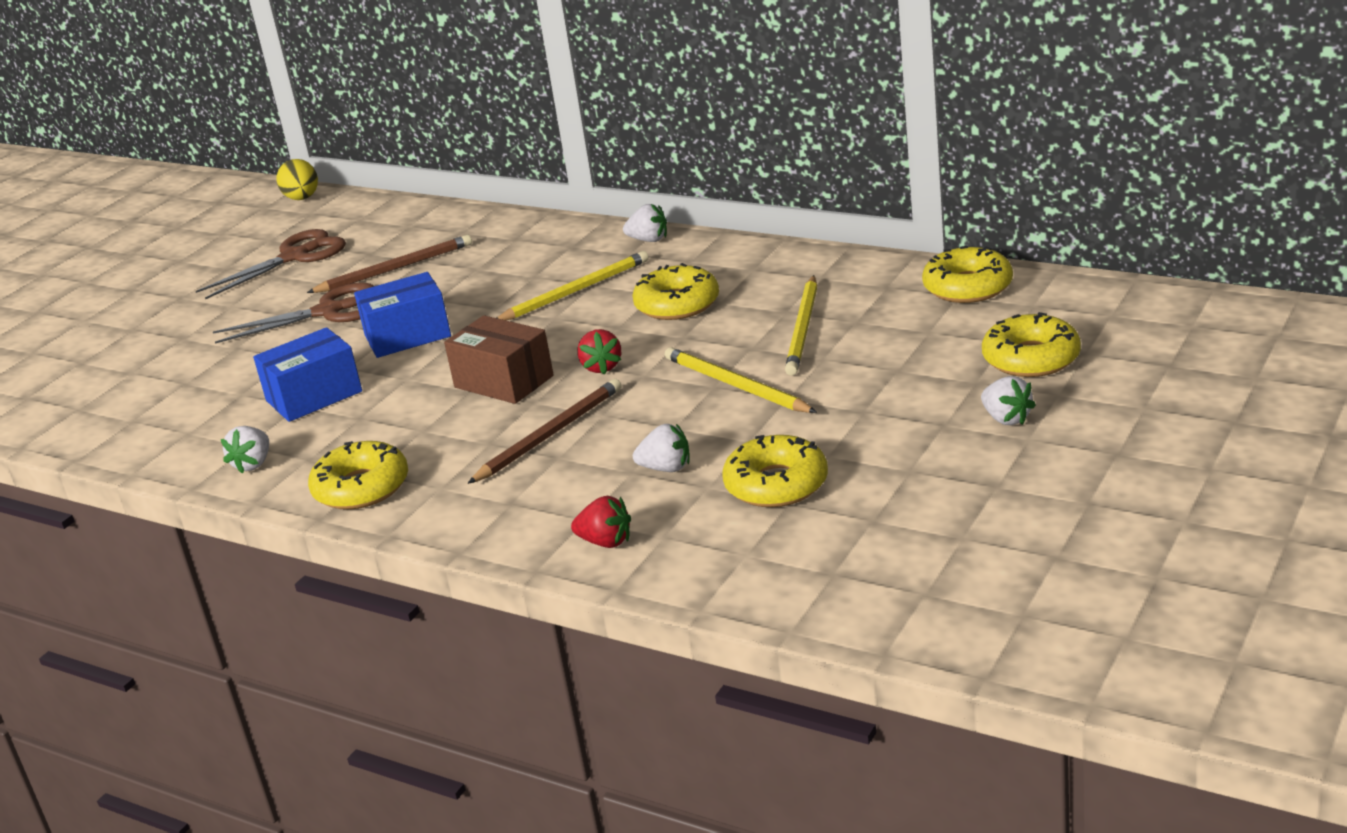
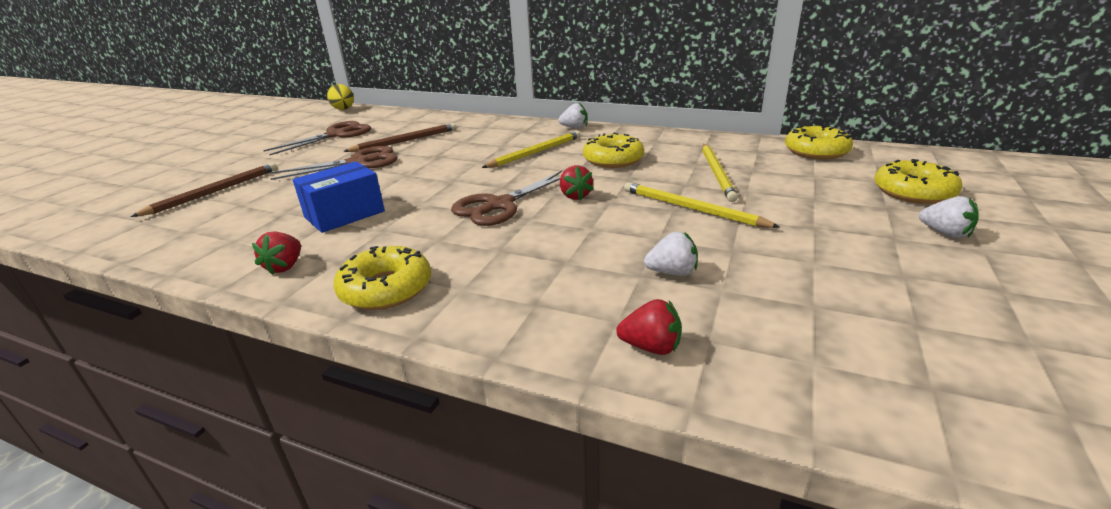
camera: 10 degrees left, 0 degrees up
white strawberry [221,426,269,474] -> red strawberry [252,232,301,275]
blue box [354,272,451,358] -> none
brown box [444,315,554,404] -> brown scissors [451,171,562,226]
brown pencil [467,379,621,484] -> brown pencil moved to [131,163,277,217]
yellow donut [722,435,828,507] -> none

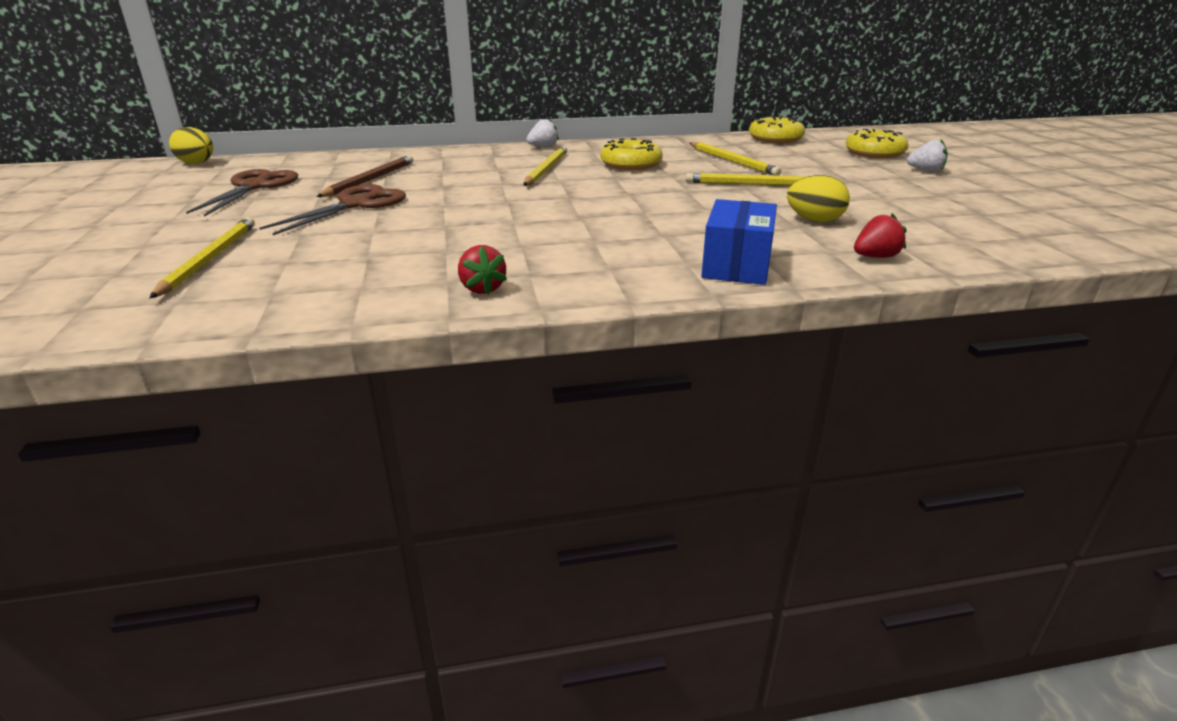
camera: 35 degrees left, 0 degrees up
brown pencil [131,163,277,217] -> yellow pencil [149,217,255,298]
blue box [293,161,385,233] -> blue box moved to [701,199,777,285]
yellow donut [334,246,431,310] -> none
brown scissors [451,171,562,226] -> none
red strawberry [560,165,594,201] -> none
white strawberry [644,232,698,276] -> yellow egg [787,175,850,222]

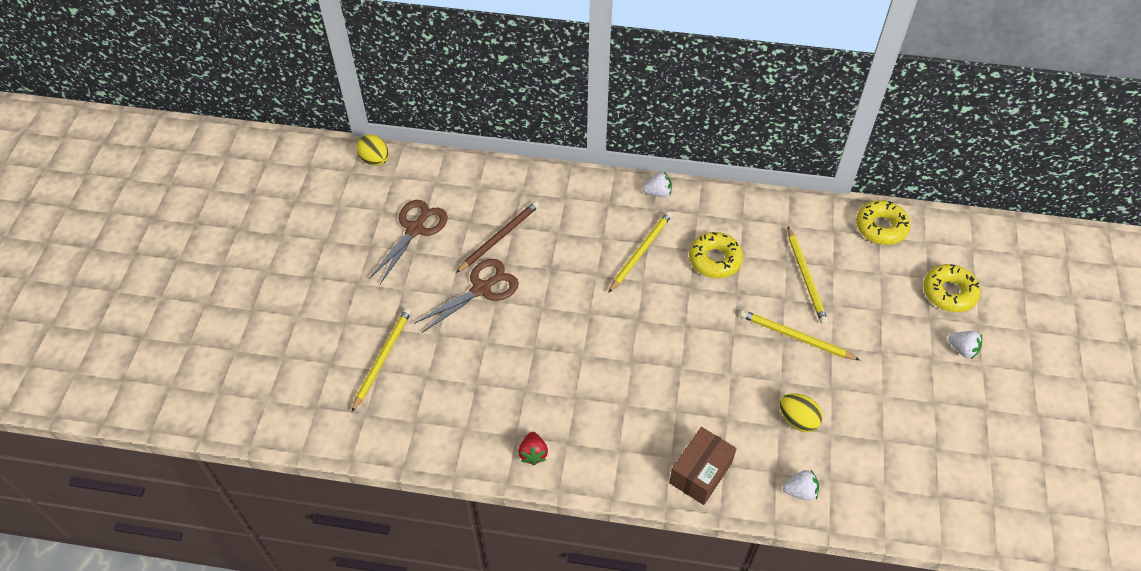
camera: 20 degrees right, 25 degrees up
blue box [701,199,777,285] -> brown box [669,427,737,505]
red strawberry [854,213,907,258] -> white strawberry [783,470,819,501]

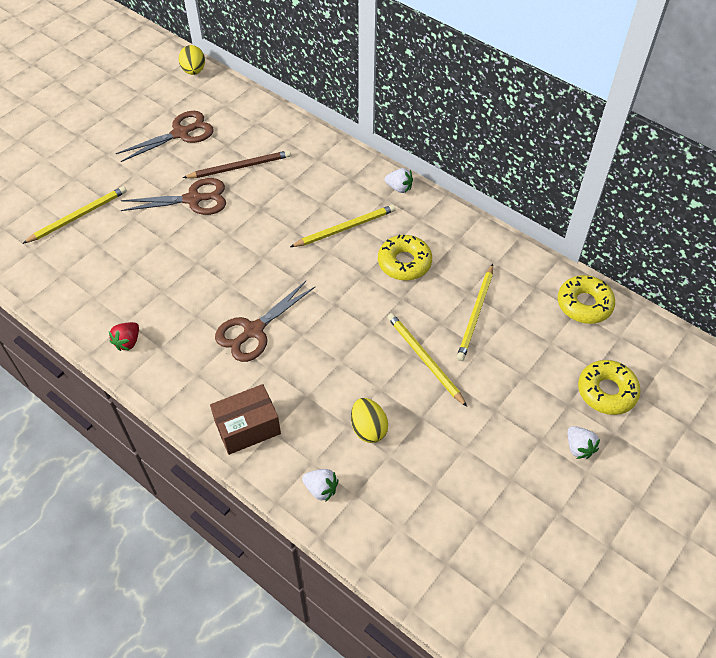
camera: 30 degrees right, 0 degrees up
none -> brown scissors [215,281,315,362]

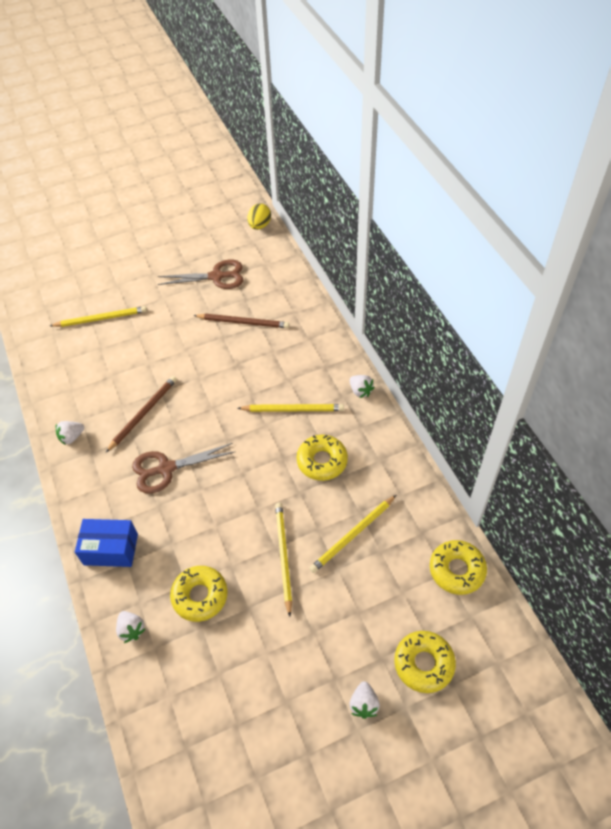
camera: 30 degrees right, 0 degrees up
red strawberry [109,322,139,351] -> white strawberry [56,421,84,445]
brown scissors [121,178,226,215] -> none
brown box [210,384,281,455] -> blue box [75,519,138,567]
yellow egg [351,398,388,443] -> yellow donut [170,566,228,622]
none -> brown pencil [106,376,177,452]

